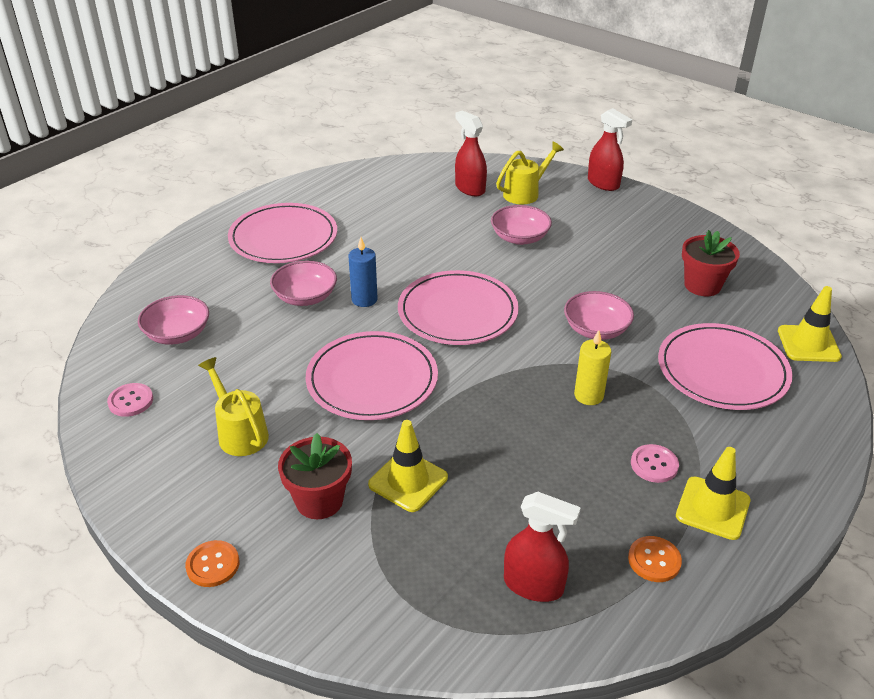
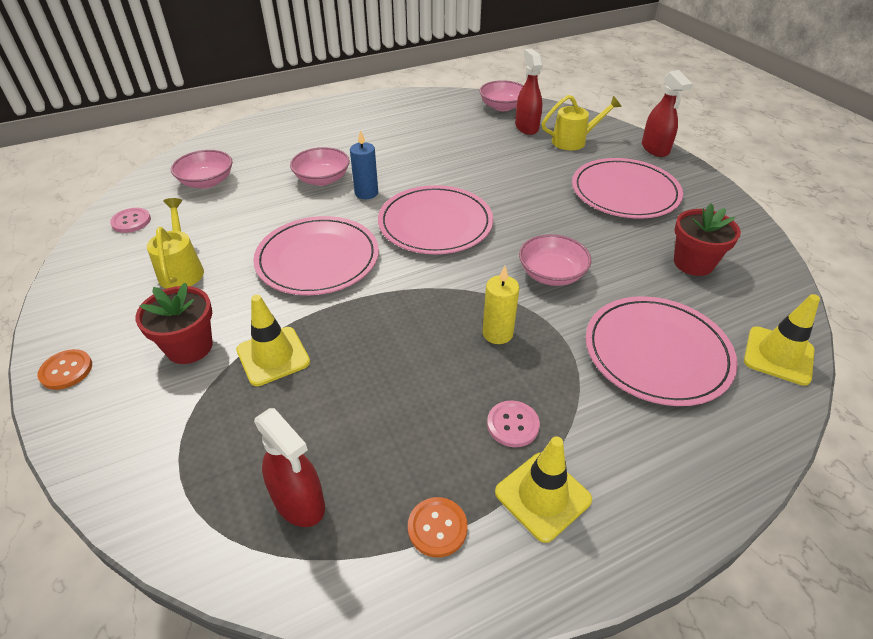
camera: 25 degrees right, 5 degrees up
pink plate [228,203,337,263] -> pink plate moved to [572,158,683,219]
pink bowl [491,205,552,245] -> pink bowl moved to [479,80,524,111]

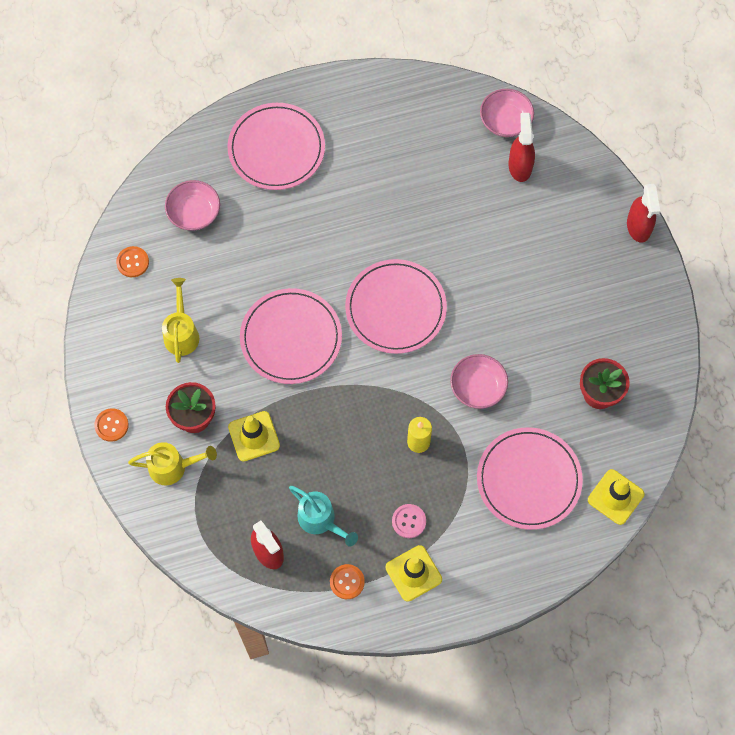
camera: 10 degrees right, 25 degrees up
pink button [110,208,151,233] -> orange button [116,246,149,277]
pink bowl [290,147,350,186] -> none
blue candle [350,130,378,199] -> none
yellow watering can [542,95,622,150] -> yellow watering can moved to [128,442,217,485]
pink plate [572,158,683,219] -> pink plate moved to [227,103,325,190]
none -> turquoise watering can [289,486,358,546]

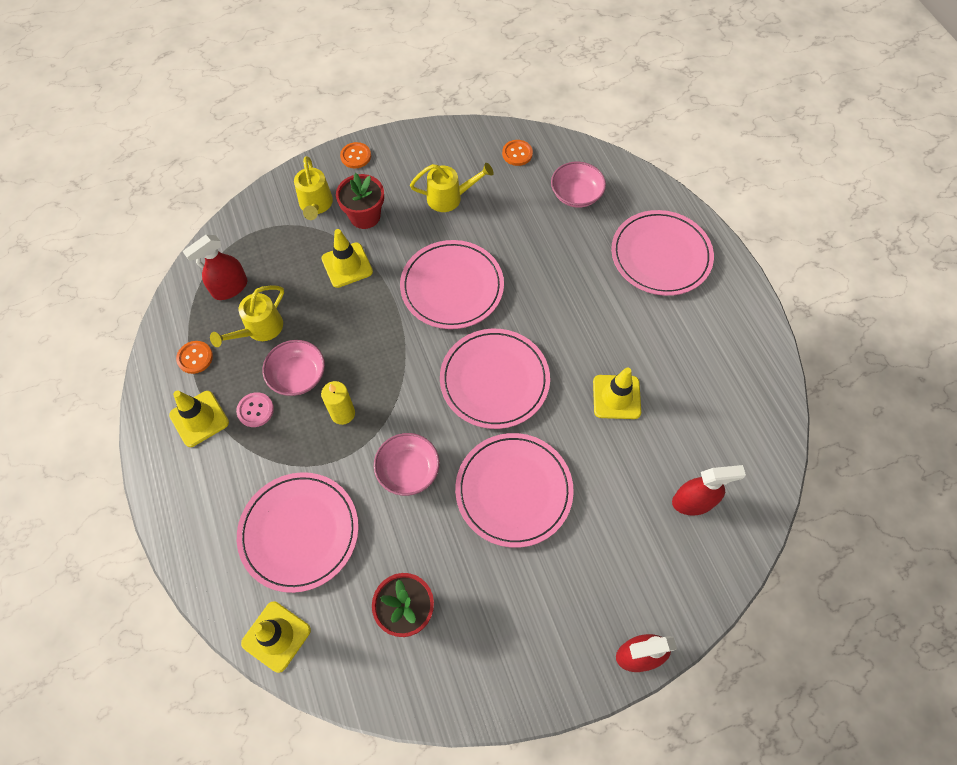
camera: 85 degrees right, 5 degrees down
turquoise watering can [289,486,358,546] -> yellow watering can [210,285,284,347]
pink bowl [480,89,534,137] -> pink bowl moved to [262,340,325,396]
none -> pink plate [455,433,574,548]
none -> yellow traffic cone [593,367,641,419]

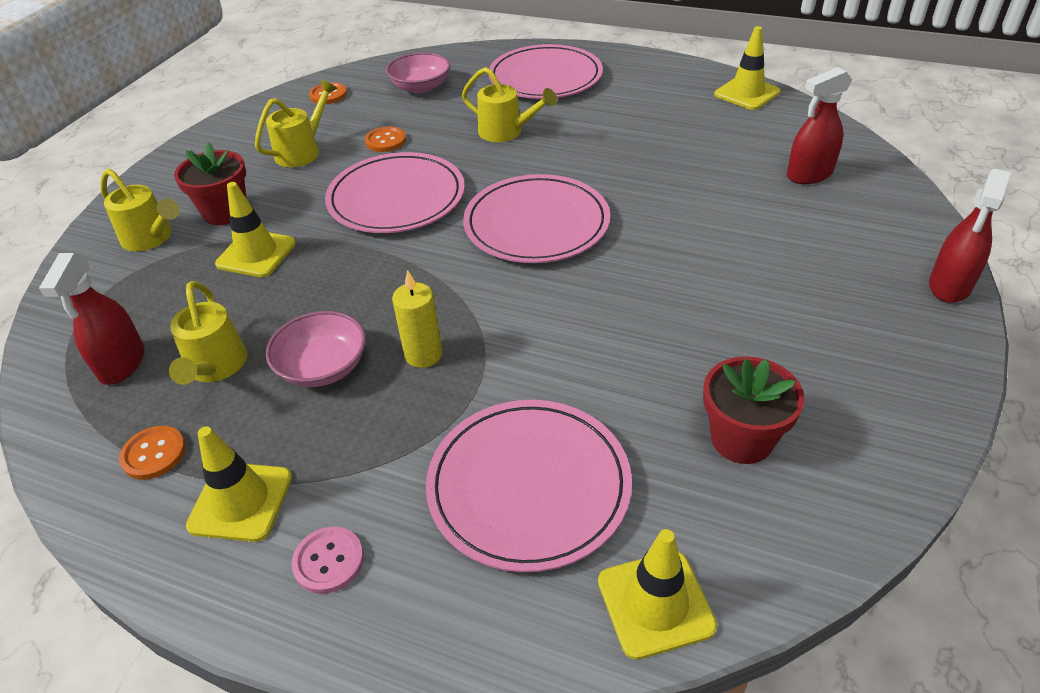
camera: 45 degrees left, 20 degrees down
pink button [236,392,274,427] -> pink button moved to [292,527,364,594]
orange button [340,142,371,168] -> orange button moved to [365,126,406,152]
pink bowl [374,433,440,496] -> none
pink plate [455,433,574,548] -> none
yellow traffic cone [593,367,641,419] -> yellow traffic cone moved to [714,26,780,110]
red spray bottle [672,465,746,516] -> red spray bottle turned 150 degrees counterclockwise [787,67,852,184]
none -> yellow watering can [462,67,557,142]

